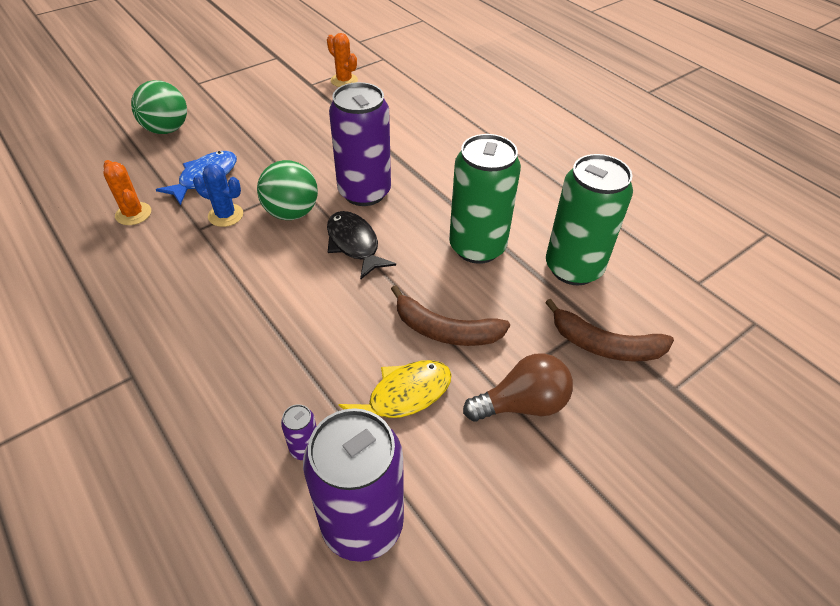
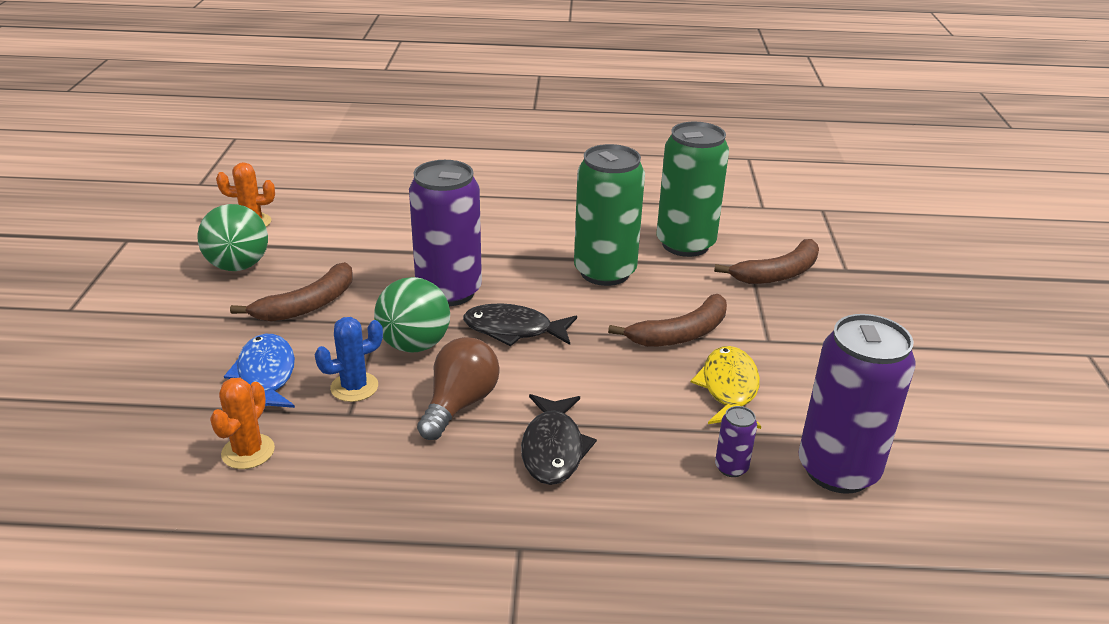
camera: 50 degrees left, 15 degrees down
orange cactus [103,160,151,225] -> orange cactus turned 75 degrees counterclockwise [210,378,275,469]
green ball [131,80,187,134] -> green ball moved to [197,204,268,271]
brown light bulb [463,353,573,422] -> brown light bulb moved to [417,337,500,440]
none -> brown banana [230,262,353,322]
none -> black fish [521,394,597,485]

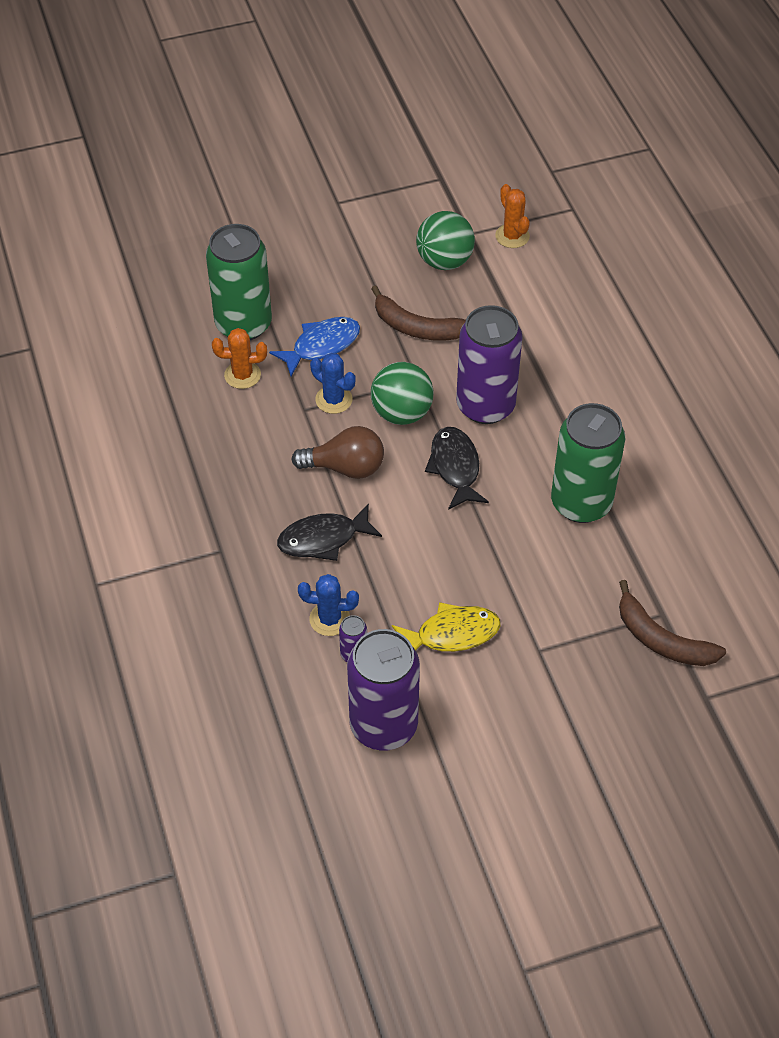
camera: 70 degrees right, 20 degrees up
brown banana [608,294,727,347] -> none
green can [657,122,729,257] -> green can moved to [206,224,272,340]
none -> blue cactus [298,574,359,636]

